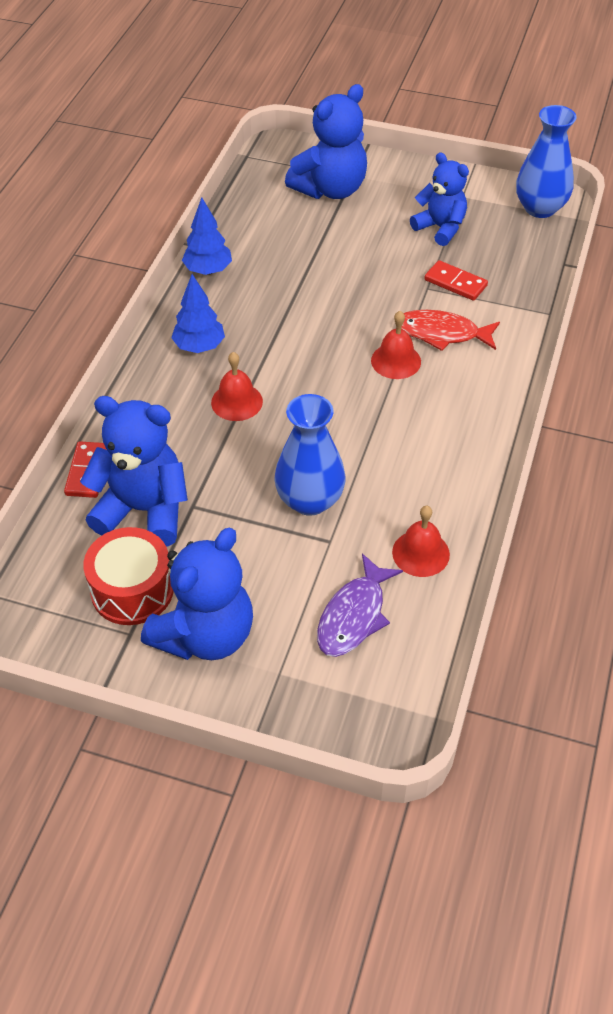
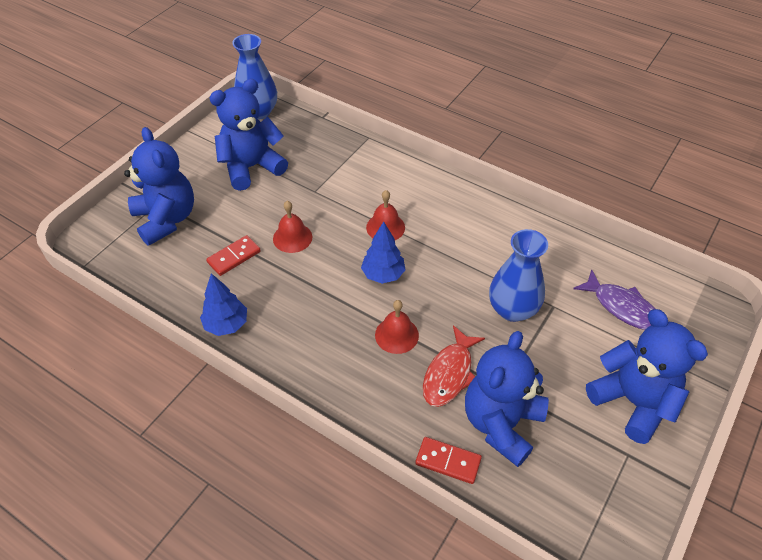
camera: 75 degrees left, 0 degrees up
red drum [83,527,174,625] -> none
blue tree [171,274,225,353] -> blue tree moved to [361,221,405,284]
red bell [392,506,450,577] -> red bell moved to [273,201,312,253]
red fish [401,310,500,351] -> red fish moved to [423,325,485,407]
blue teddy bear [410,152,469,246] -> blue teddy bear [210,79,288,191], size x1.50
red domino [424,260,488,301] -> red domino moved to [206,235,261,276]

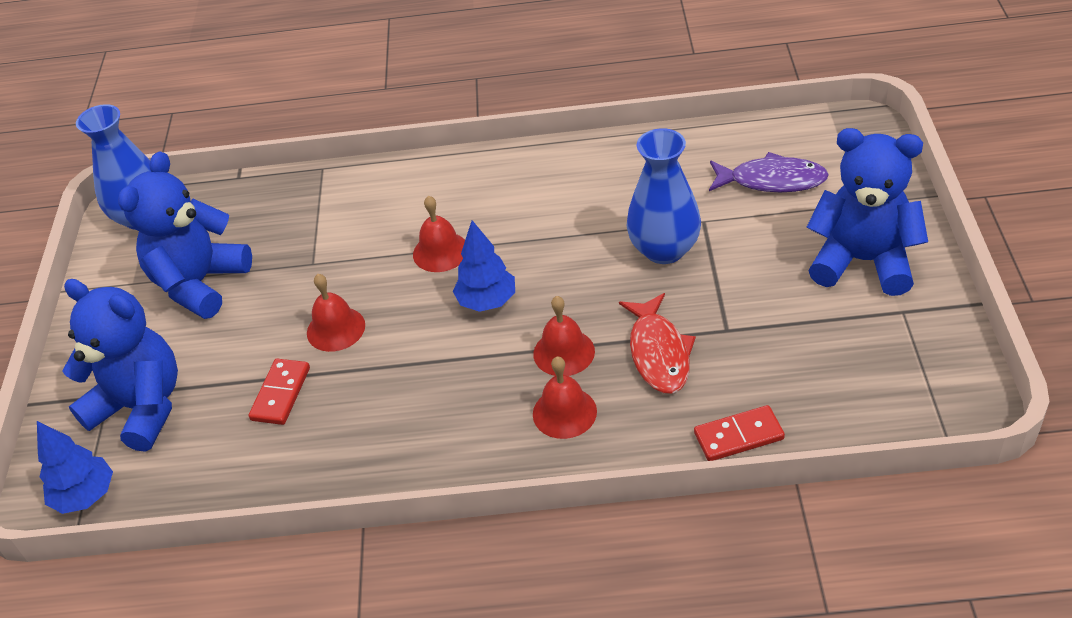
camera: 30 degrees left, 5 degrees down
blue tree [200,273,247,336] -> blue tree moved to [37,421,113,514]
blue teddy bear [465,331,549,467] -> none
none -> red bell [533,357,597,439]

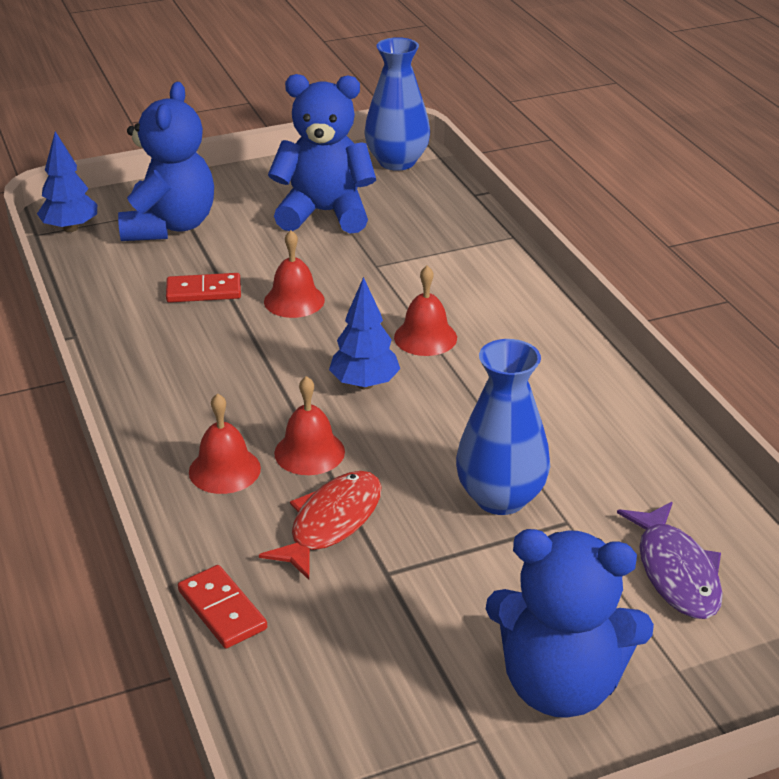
camera: 65 degrees right, 10 degrees down
red fish [619,293,696,394] -> red fish turned 150 degrees clockwise [259,471,382,580]
blue teddy bear [807,128,928,296] -> blue teddy bear turned 105 degrees clockwise [486,529,654,718]

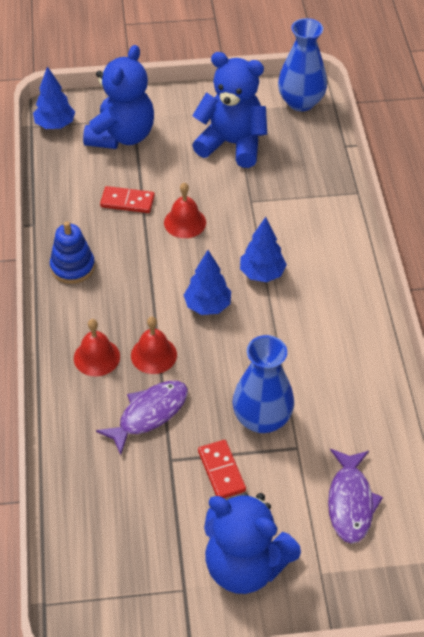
camera: 15 degrees right, 15 degrees up
red domino [178,565,267,648] -> red domino moved to [198,440,246,498]
red fish [259,471,382,580] -> purple fish [96,381,188,455]
red bell [394,266,457,356] -> blue tree [240,217,287,282]
none -> blue stacking toy [50,221,95,284]

